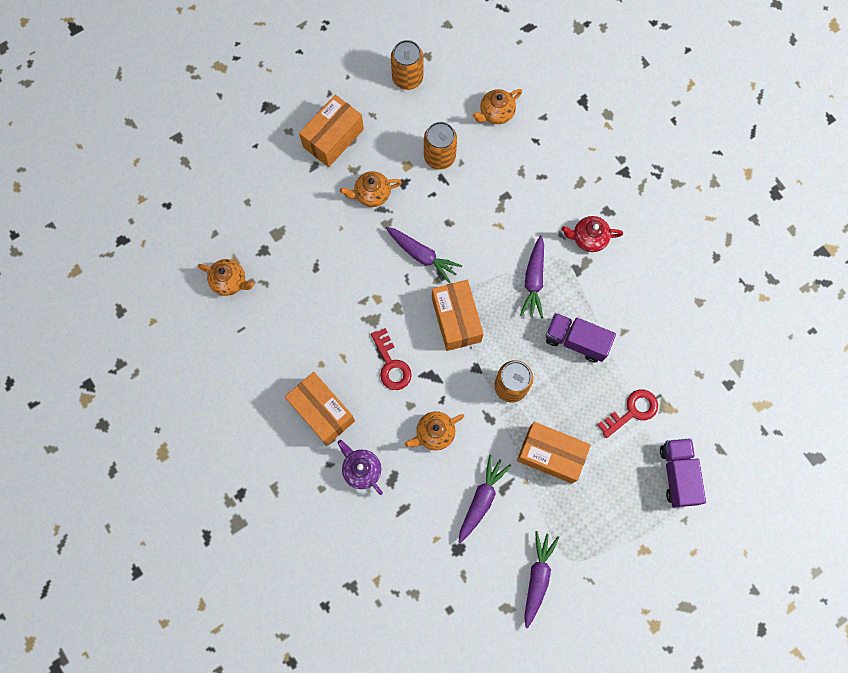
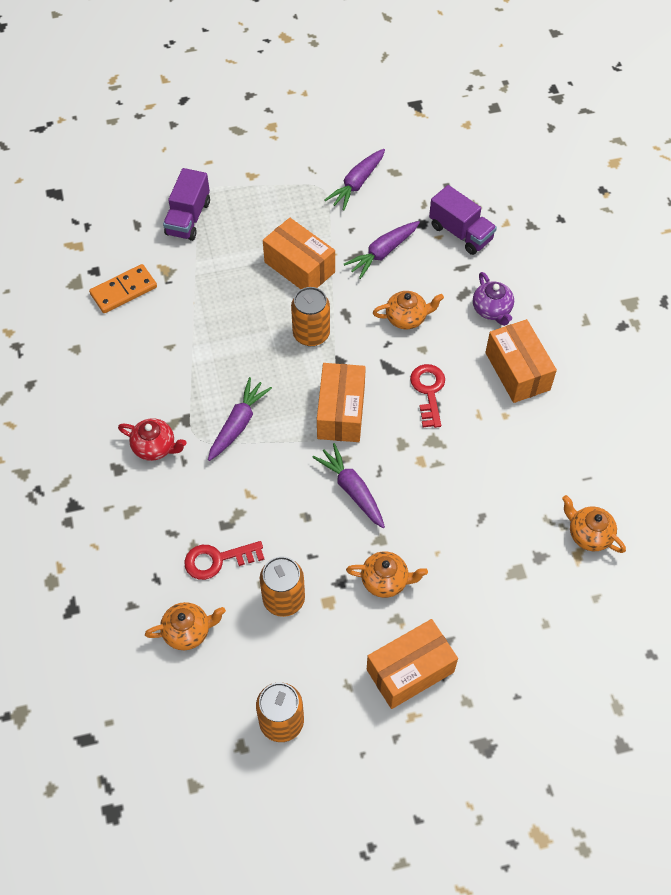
camera: 160 degrees left, 15 degrees down
purple truck [546,313,616,362] -> purple truck moved to [429,185,497,255]
red key [597,389,658,438] -> red key moved to [184,541,265,580]
none -> orange domino [89,264,157,313]

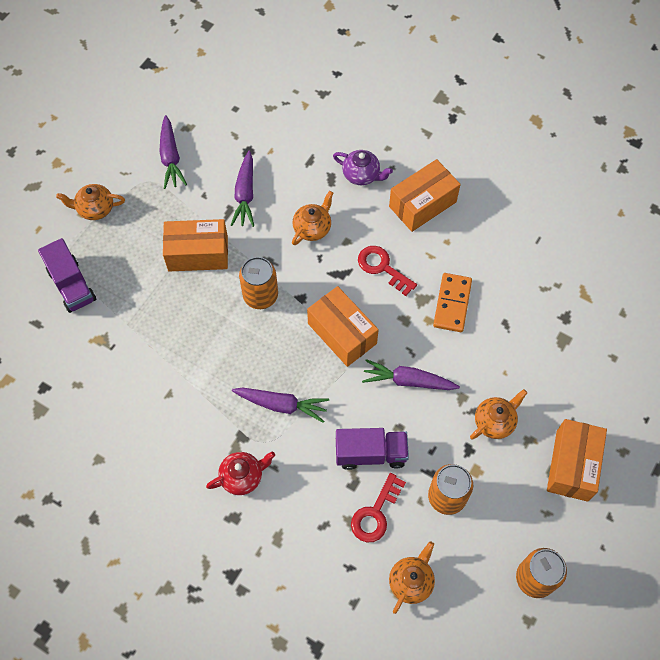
camera: 45 degrees left, 5 degrees up
orange domino [89,264,157,313] -> orange domino moved to [433,273,472,332]
purple carrot [208,377,272,461] -> purple carrot turned 120 degrees clockwise [232,388,329,423]
purple truck [429,185,497,255] -> purple truck moved to [336,428,409,470]
orange box [485,319,557,403] -> orange box turned 60 degrees counterclockwise [389,159,461,232]
orange teapot [562,495,626,553] -> orange teapot moved to [56,184,125,220]

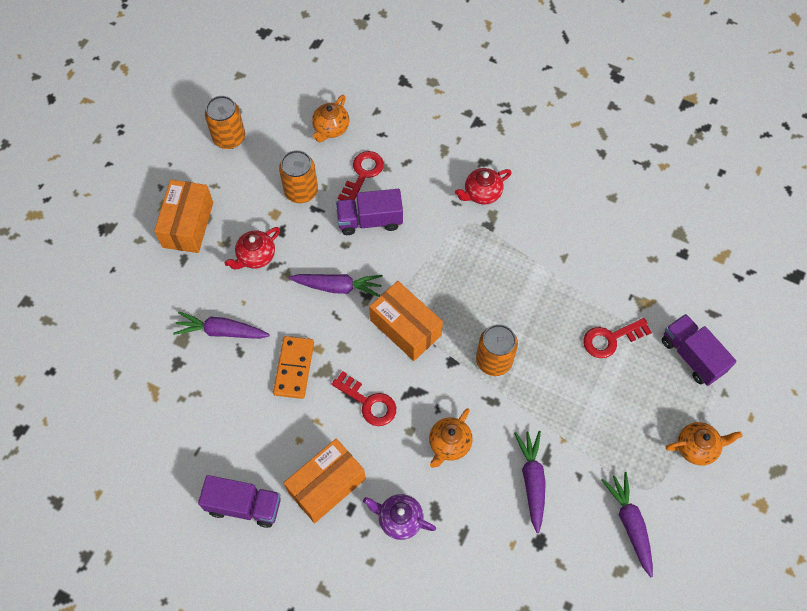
camera: 175 degrees right, 0 degrees up
orange box [163,219,228,271] -> none
purple carrot [232,388,329,423] -> purple carrot moved to [173,312,270,339]
orange teapot [470,389,527,440] -> red teapot [225,227,280,269]
none -> purple truck [198,475,281,528]
none -> red key [583,318,652,358]

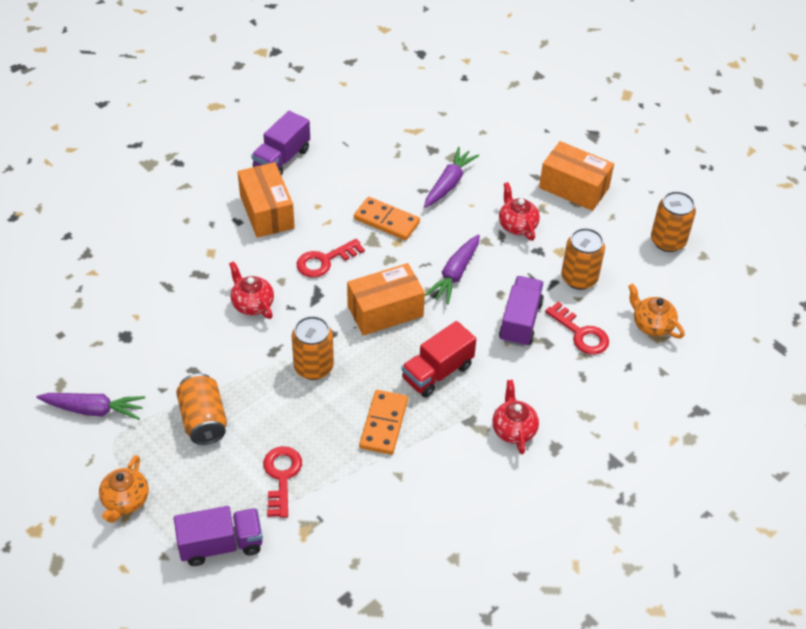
camera: 110 degrees right, 15 degrees down
purple teapot [363,494,436,540] -> none
orange teapot [429,408,473,468] -> red teapot [229,261,274,319]
purple carrot [514,431,546,533] -> none
none -> orange can [176,373,227,445]
none -> orange domino [359,390,408,455]
none -> red truck [401,321,476,398]

